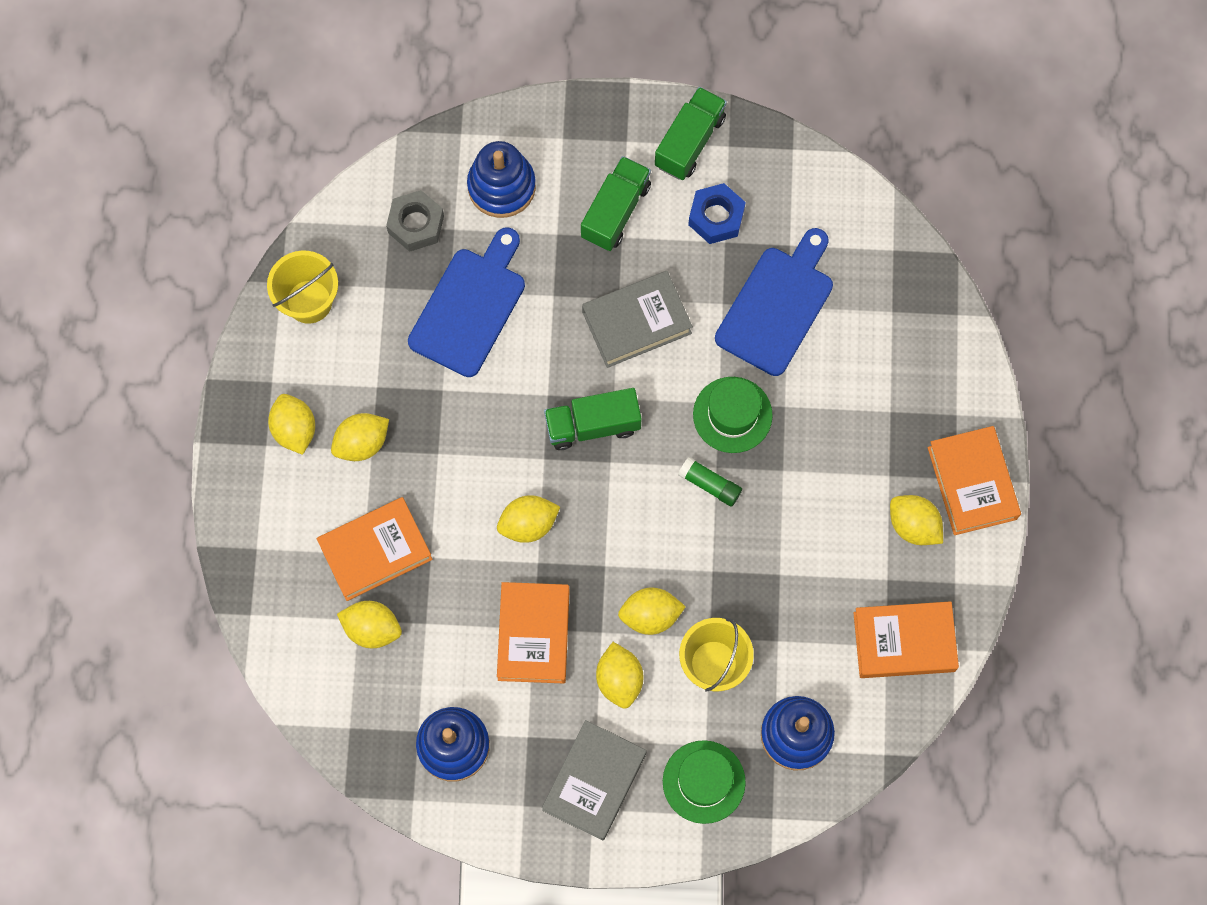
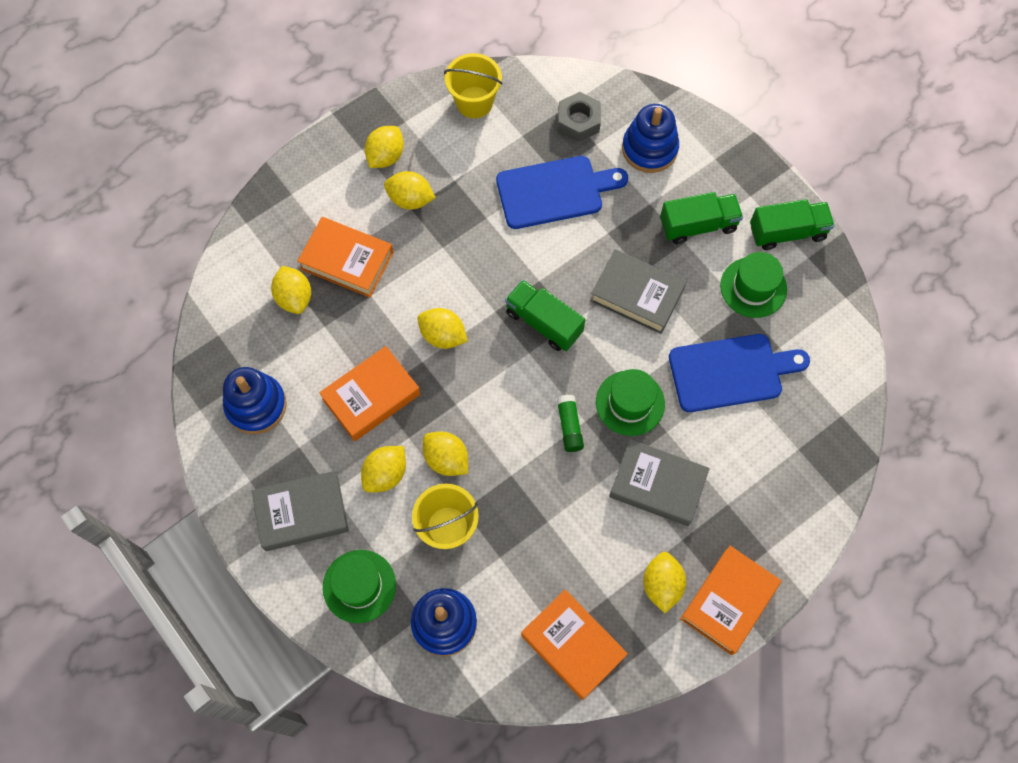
camera: 50 degrees right, 5 degrees down
blue nut [688,183,746,244] -> green hat [720,252,787,318]
none -> grey book [609,439,710,526]

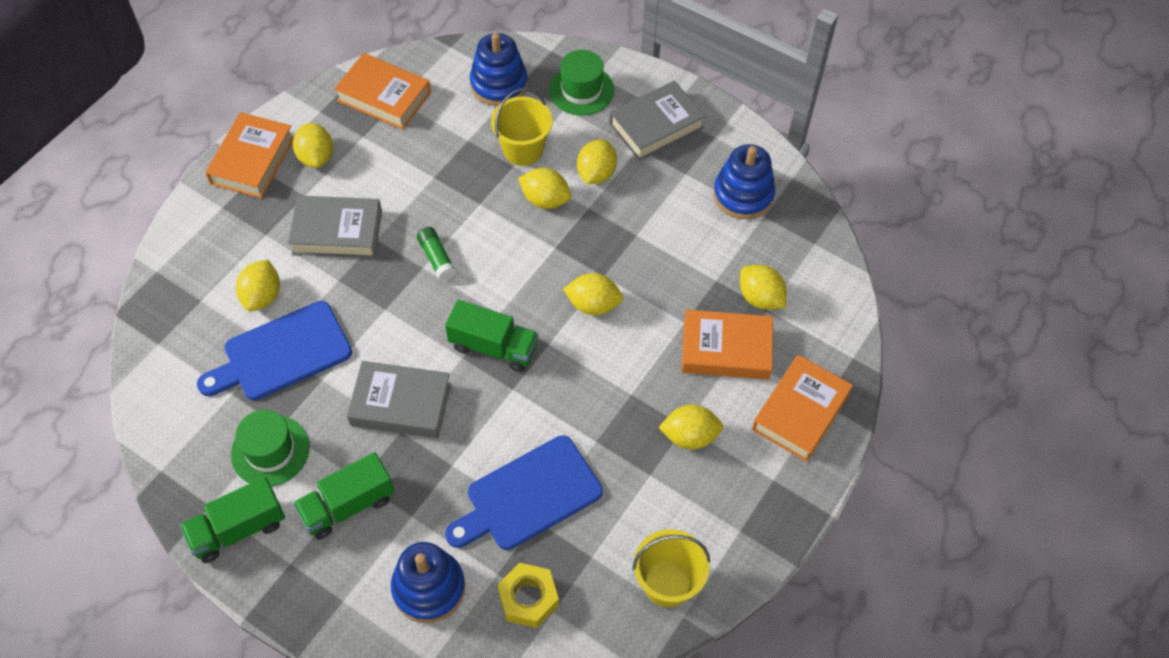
camera: 160 degrees right, 10 degrees down
orange book [319,346,420,441] -> orange book moved to [752,355,853,462]
yellow lemon [365,126,404,168] -> yellow lemon moved to [236,260,280,311]
grey nut [558,92,601,142] -> yellow nut [497,563,559,628]
green hat [596,369,665,436] -> none

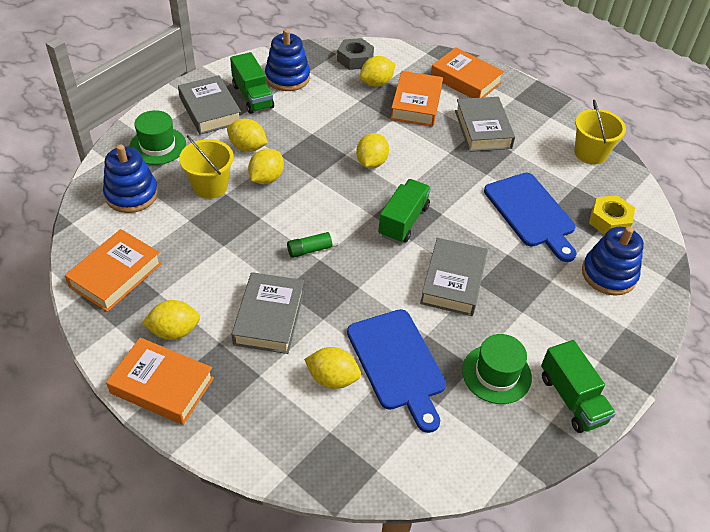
camera: 85 degrees left, 10 degrees down
green truck [293,452,395,539] -> green truck moved to [230,52,274,114]
yellow lemon [658,404,723,450] -> grey book [455,97,515,152]
none -> grey nut [337,38,374,70]

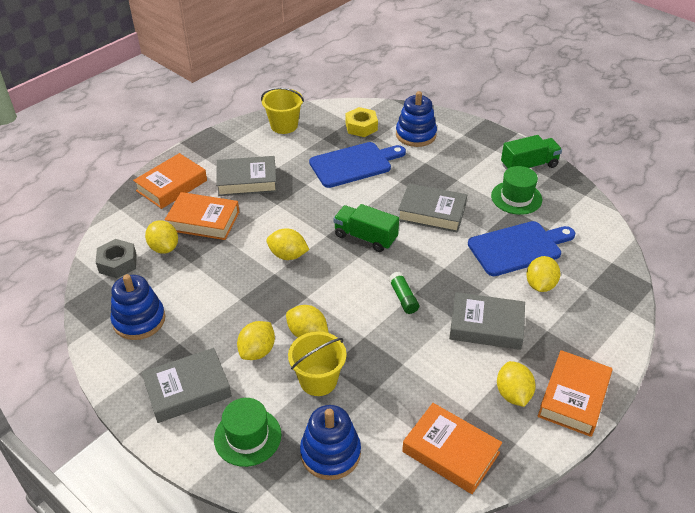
camera: 85 degrees left, 5 degrees down
green truck [230,52,274,114] -> none

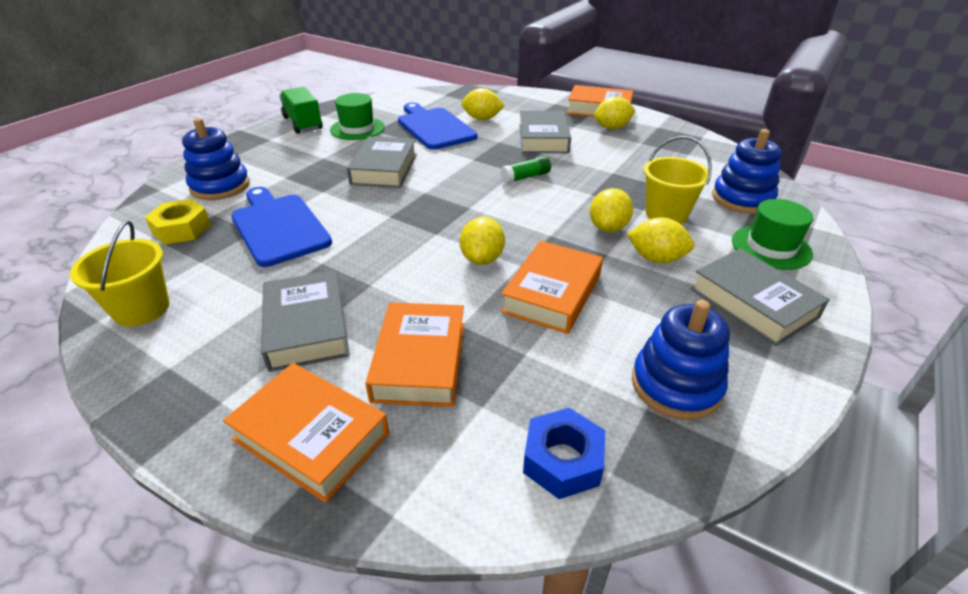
camera: 100 degrees left, 5 degrees down
grey nut [96,239,137,278] -> blue nut [523,408,605,499]
yellow lemon [145,220,178,254] -> none
green truck [333,204,399,252] -> none
orange book [402,403,502,494] -> orange book moved to [501,241,603,334]

